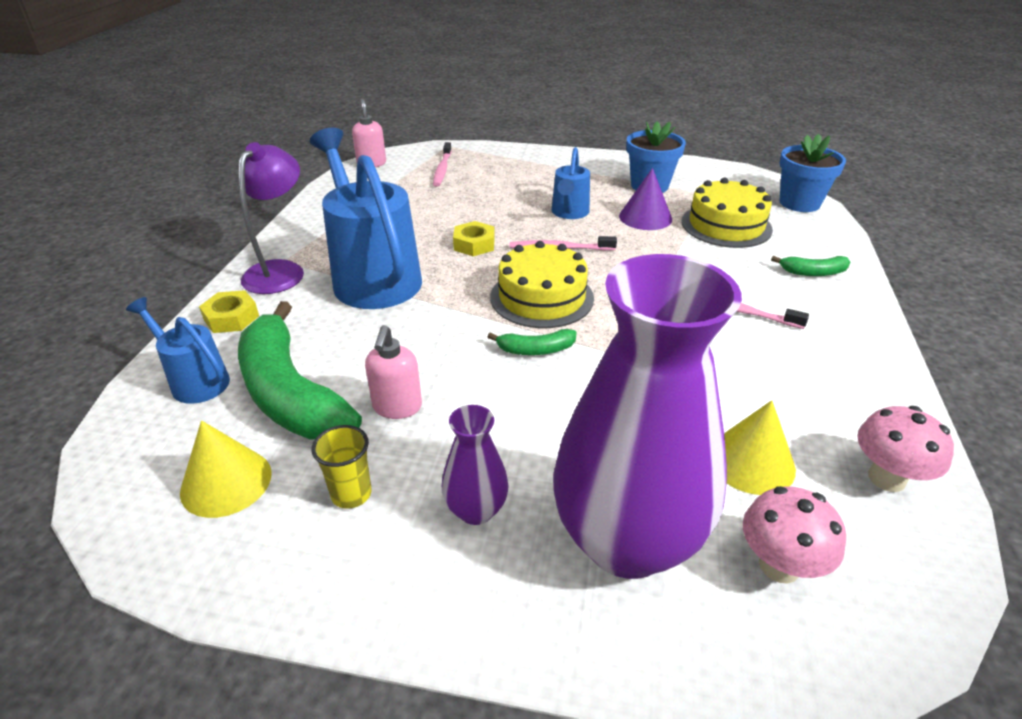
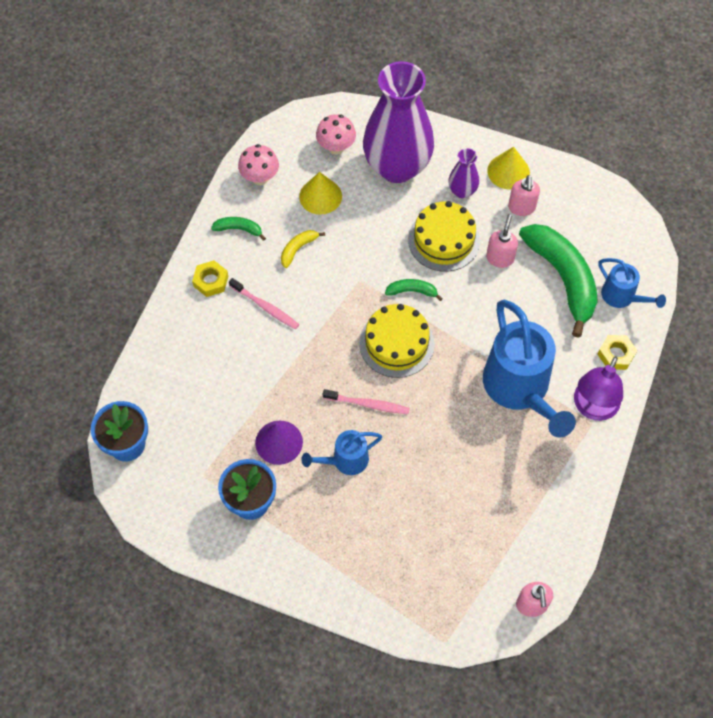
camera: 170 degrees left, 25 degrees up
yellow cone [180,421,272,518] -> yellow cone moved to [487,147,530,189]
yellow cup [312,425,372,509] -> pink soap dispenser [508,175,540,216]
pink toothbrush [433,142,452,187] -> none
yellow nut [453,221,495,256] -> yellow nut moved to [192,260,228,297]
blue watering can [551,147,590,219] -> blue watering can turned 135 degrees counterclockwise [301,430,382,475]
yellow cake [682,178,773,248] -> yellow cake moved to [408,201,480,272]
green banana [771,256,850,276] -> green banana moved to [211,217,266,241]
none -> yellow banana [281,230,325,268]

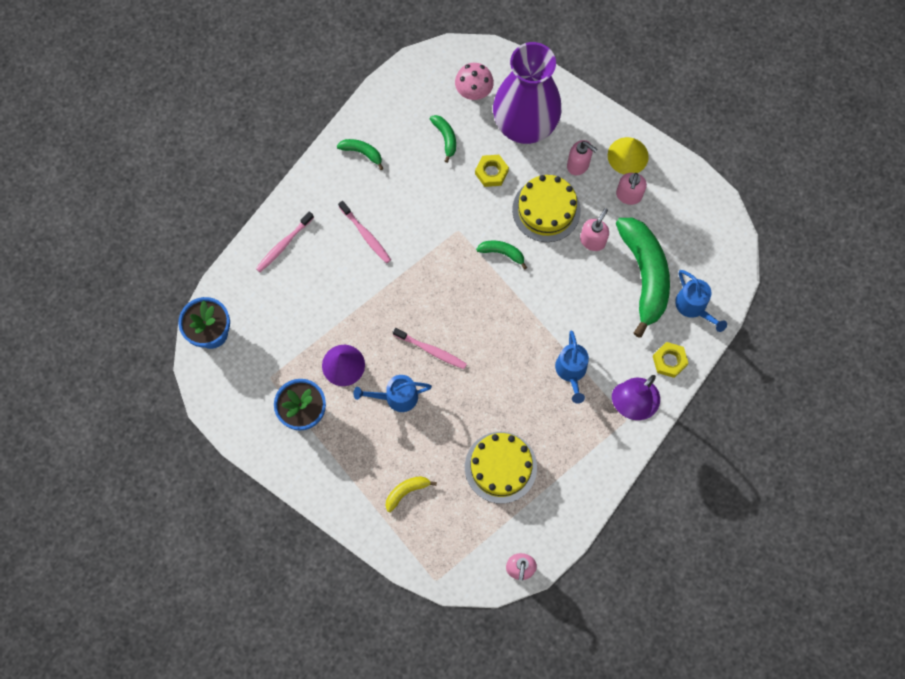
camera: 15 degrees right, 10 degrees up
yellow nut [192,260,228,297] -> yellow nut moved to [475,155,509,187]
pink mushroom [238,144,279,185] -> none
yellow banana [281,230,325,268] -> yellow banana moved to [385,476,437,512]
yellow cone [299,172,342,215] -> green banana [430,115,456,163]
yellow cake [359,304,435,378] -> yellow cake moved to [465,432,537,504]
purple vase [448,148,479,198] -> pink soap dispenser [567,140,598,175]
blue watering can [483,299,576,437] -> blue watering can [555,331,589,404], size x0.51
none -> pink toothbrush [256,211,314,272]

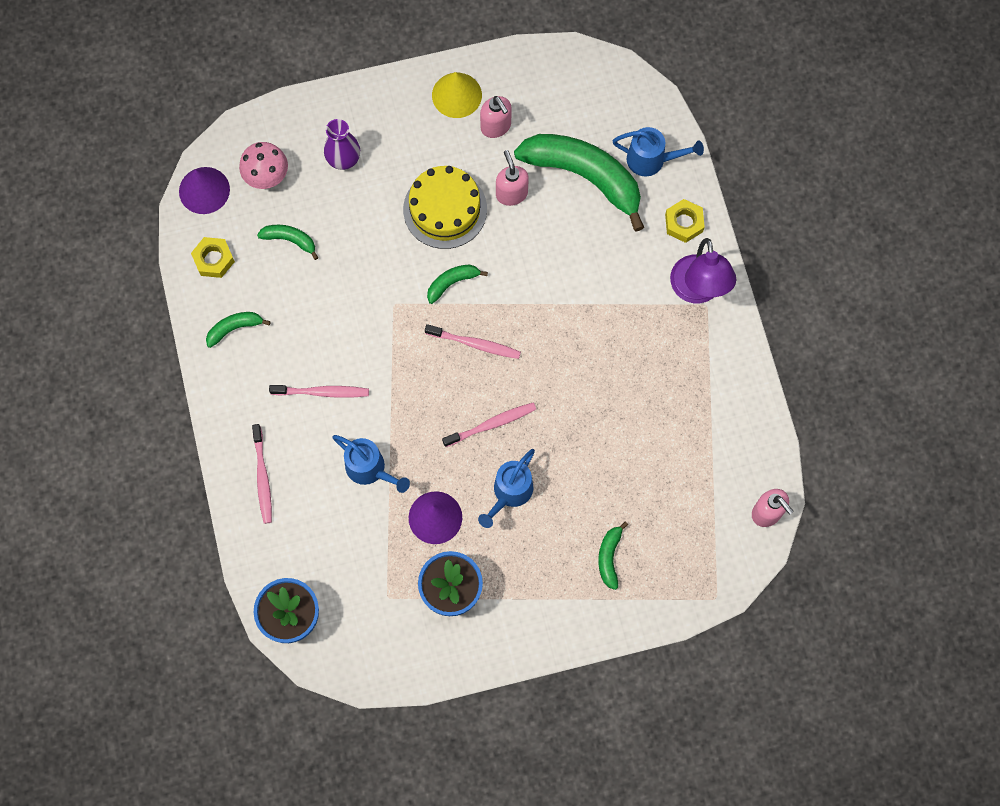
camera: 50 degrees left, 0 degrees up
yellow banana [385,476,437,512] -> green banana [598,522,628,590]
yellow cake [465,432,537,504] -> none
yellow nut [475,155,509,187] -> yellow nut moved to [191,237,235,278]
purple vase [493,42,561,144] -> purple vase [324,119,360,170], size x0.44
blue watering can [555,331,589,404] -> blue watering can moved to [332,435,410,493]
pink soap dispenser [567,140,598,175] -> none
none -> purple cone [179,167,230,214]
none -> pink toothbrush [425,324,521,359]

